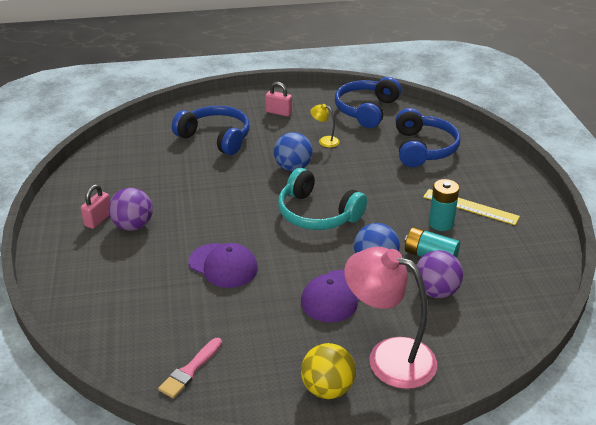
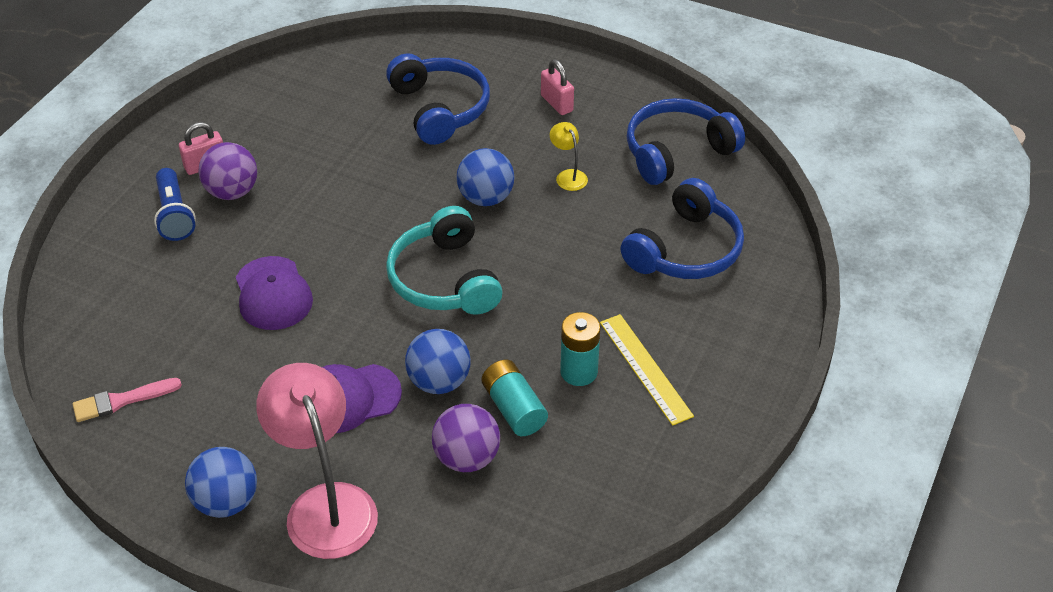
camera: 35 degrees right, 10 degrees up
yellow ball [301,343,356,399] -> blue ball [185,447,257,518]
none -> blue flashlight [154,168,196,241]

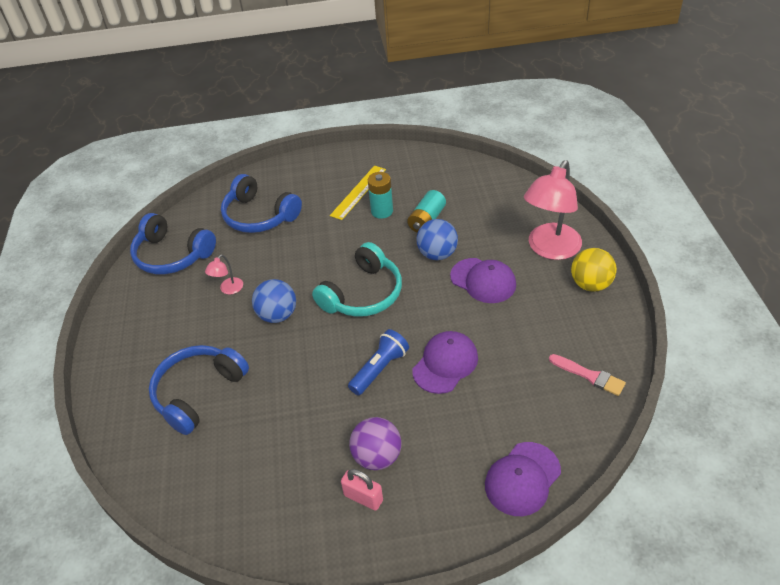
camera: 120 degrees left, 0 degrees up
blue flashlight [154,168,196,241] -> blue flashlight moved to [348,329,409,395]
blue ball [185,447,257,518] -> yellow ball [571,248,617,292]
purple ball [432,404,500,472] -> none
pink padlock [541,59,574,115] -> none
yellow lamp [550,122,588,191] -> pink lamp [205,254,243,294]
blue headphones [621,178,744,279] -> blue headphones turned 150 degrees counterclockwise [221,174,302,233]
none -> purple cap [485,442,561,516]

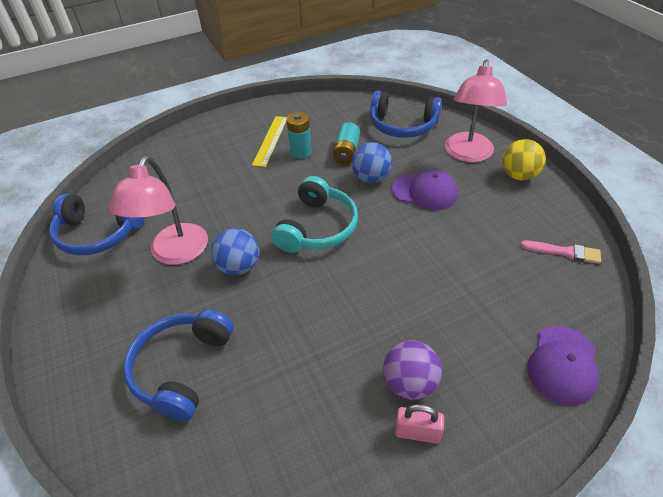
camera: 20 degrees left, 0 degrees up
pink lamp [205,254,243,294] -> pink lamp [109,156,208,265], size x2.31
blue headphones [221,174,302,233] -> blue headphones moved to [370,91,442,138]
blue flashlight [348,329,409,395] -> none
purple cap [412,331,478,394] -> none

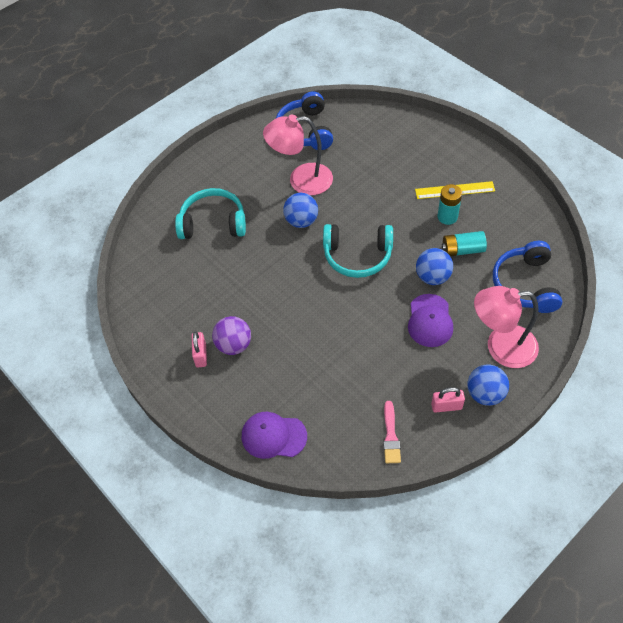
camera: 75 degrees right, 10 degrees up
blue headphones [123,310,234,421] -> turquoise headphones [175,188,246,239]
yellow ball [502,139,546,181] -> blue ball [468,364,509,406]
none -> pink padlock [431,387,465,413]

